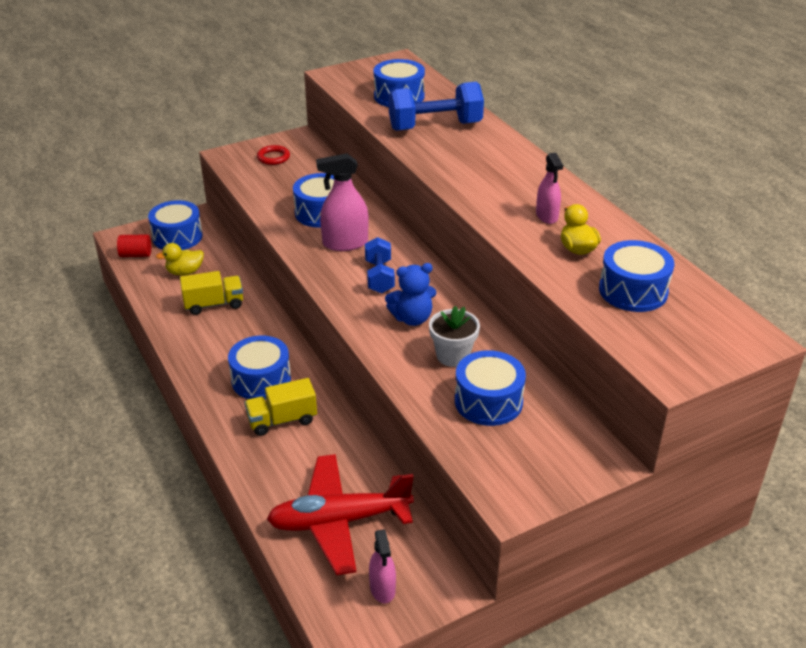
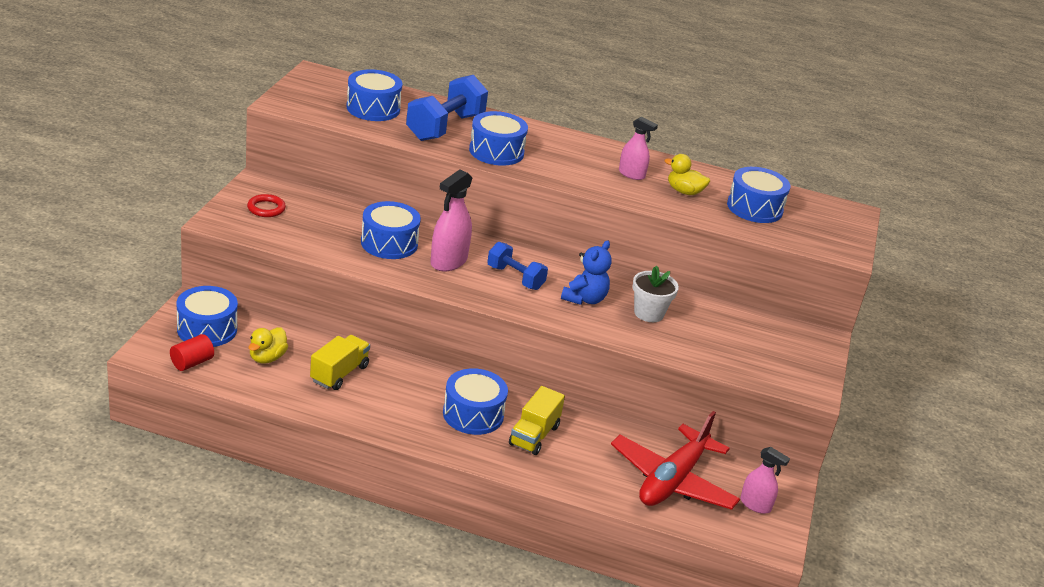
camera: 50 degrees left, 5 degrees down
blue drum [455,350,526,426] -> blue drum moved to [469,111,528,166]

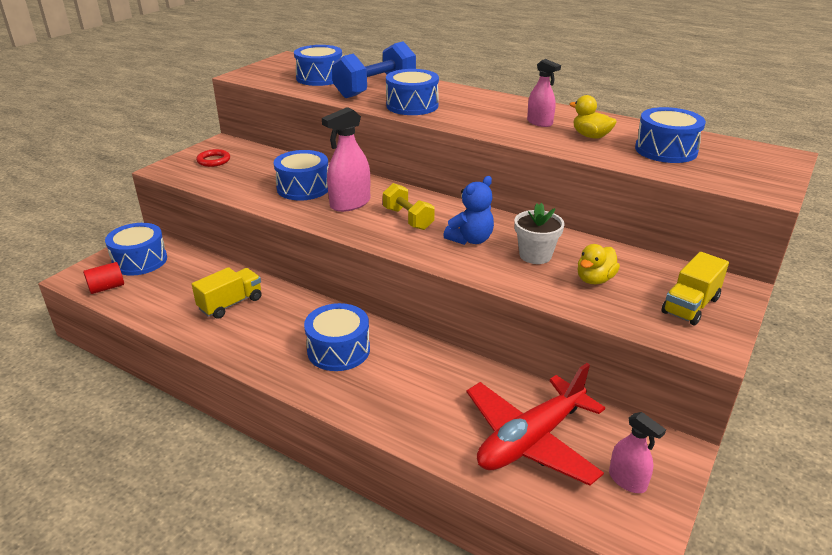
camera: 20 degrees right, 0 degrees up
yellow duck [249,327,288,364] -> yellow duck moved to [577,244,620,284]
blue dumbbell [487,242,548,290] -> yellow dumbbell [383,183,435,230]
yellow truck [509,386,565,455] -> yellow truck moved to [662,252,729,325]

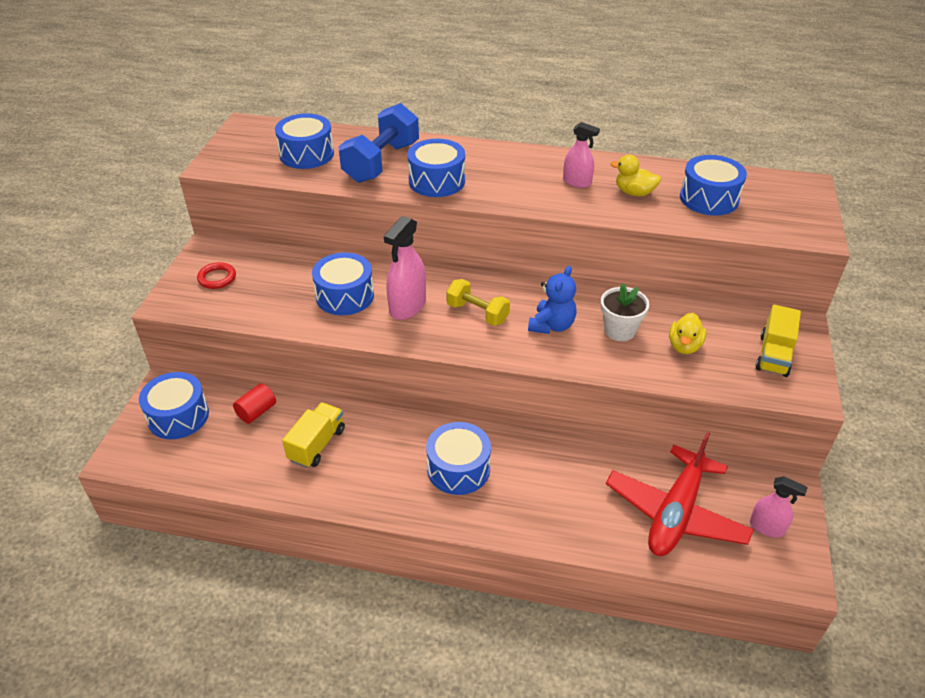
camera: 20 degrees left, 10 degrees up
red cylinder [83,262,124,294] -> red cylinder moved to [233,383,276,424]

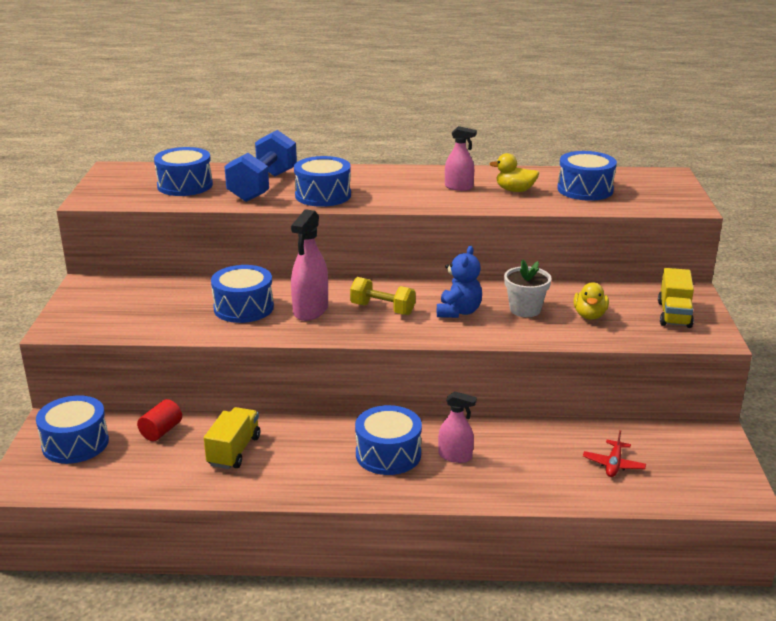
camera: 10 degrees left, 15 degrees down
red ring [197,262,236,289] -> none
red plane [606,432,754,556] -> red plane [583,430,646,477], size x0.42
pink spray bottle [750,476,808,538] -> pink spray bottle moved to [438,391,477,463]

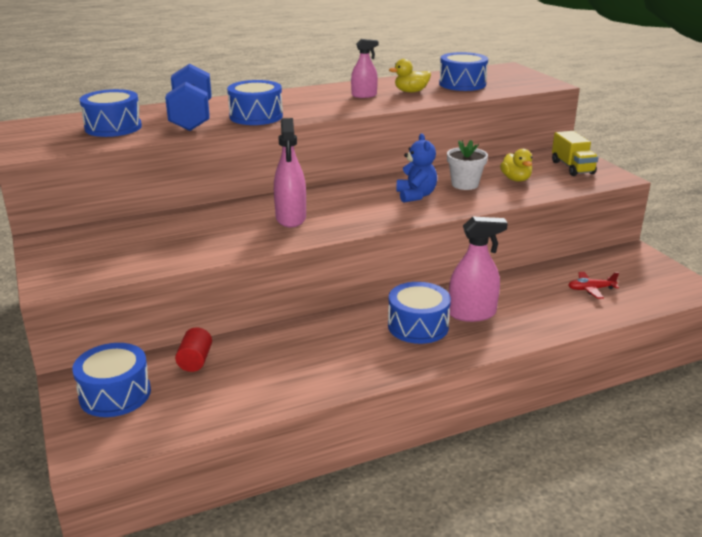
camera: 25 degrees left, 0 degrees up
yellow truck [204,407,260,469] -> none
blue drum [211,265,274,323] -> none
yellow dumbbell [350,277,416,315] -> none
pink spray bottle [438,391,477,463] -> pink spray bottle [449,217,508,322], size x1.57
red plane [583,430,646,477] -> red plane turned 90 degrees clockwise [568,272,619,299]

